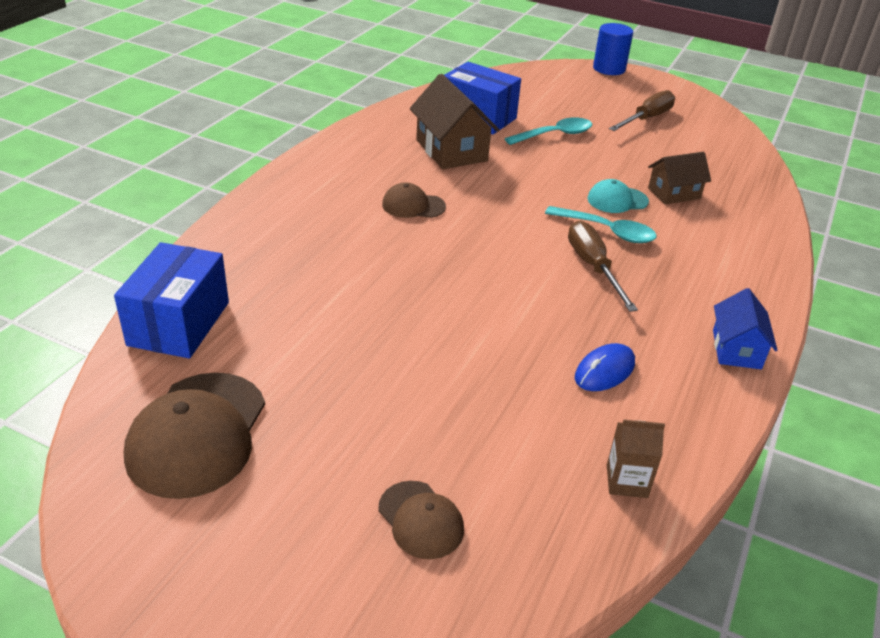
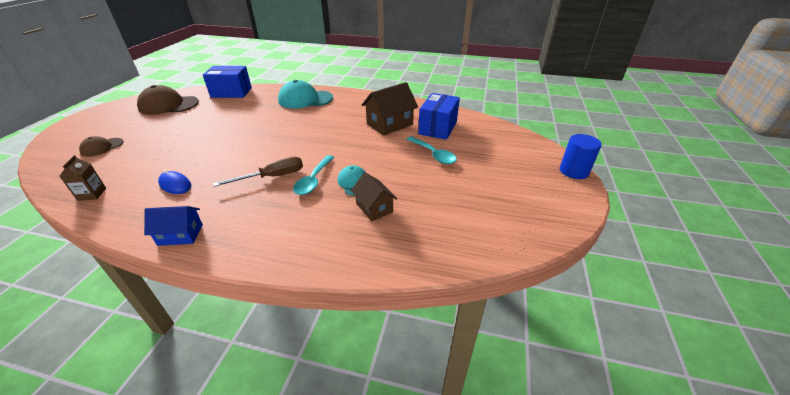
camera: 80 degrees right, 0 degrees up
brown cap [382,182,446,218] -> none
brown screwdriver [609,90,675,131] -> none
none -> turquoise cap [278,80,333,109]

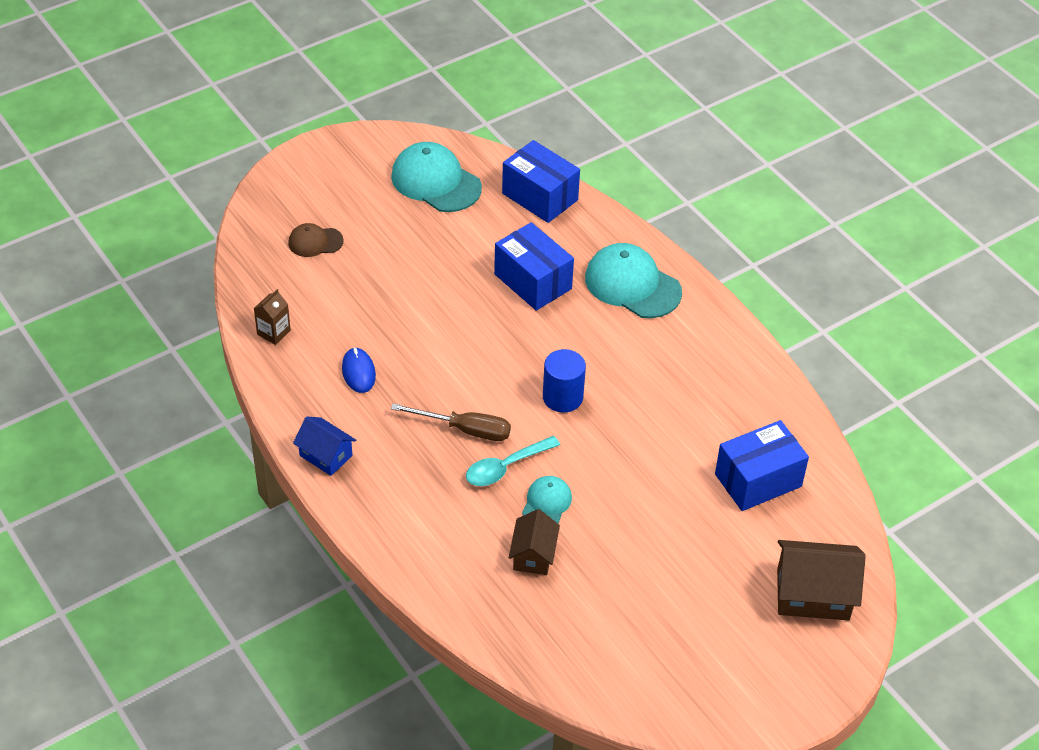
camera: 40 degrees right, 10 degrees up
brown cap [137,85,199,115] -> turquoise cap [391,142,482,212]
brown house [362,82,418,136] -> brown house moved to [777,540,866,621]
turquoise spoon [406,136,457,164] -> none
blue cylinder [560,134,602,179] -> blue cylinder moved to [543,349,586,412]
none -> blue box [494,222,574,311]

